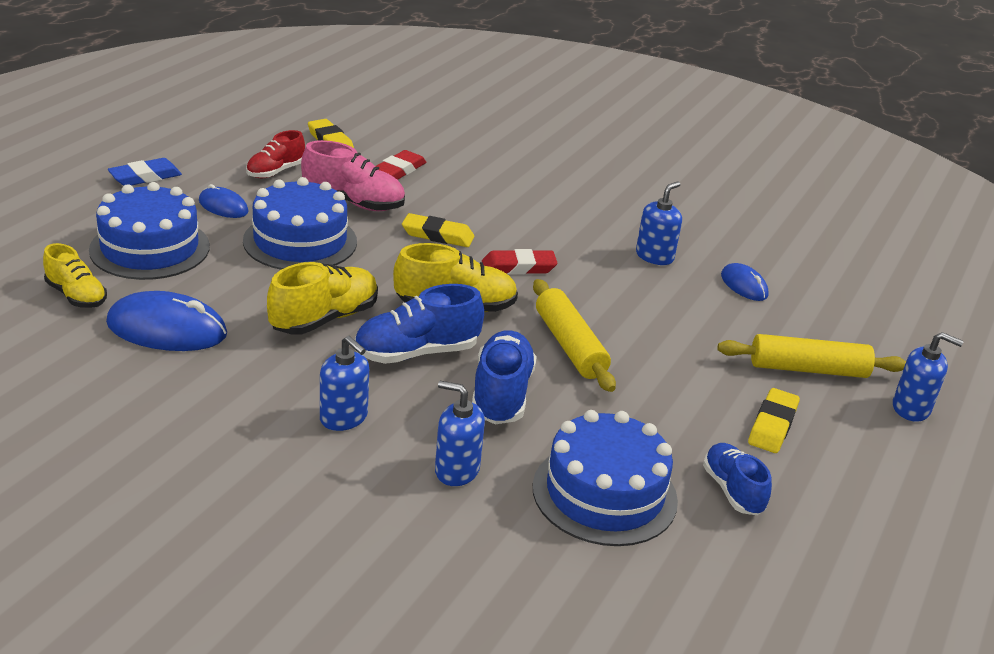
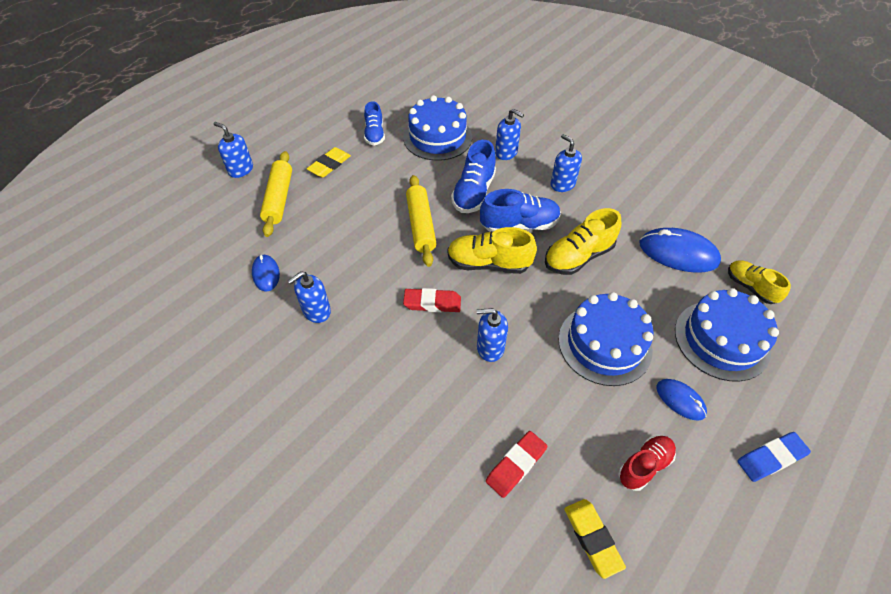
camera: 165 degrees left, 20 degrees up
pink shoe [301,140,405,211] -> none
yellow eraser [402,213,474,247] -> blue soap dispenser [476,308,508,362]
yellow rolling pin [717,334,906,378] -> yellow rolling pin turned 75 degrees clockwise [260,151,292,237]

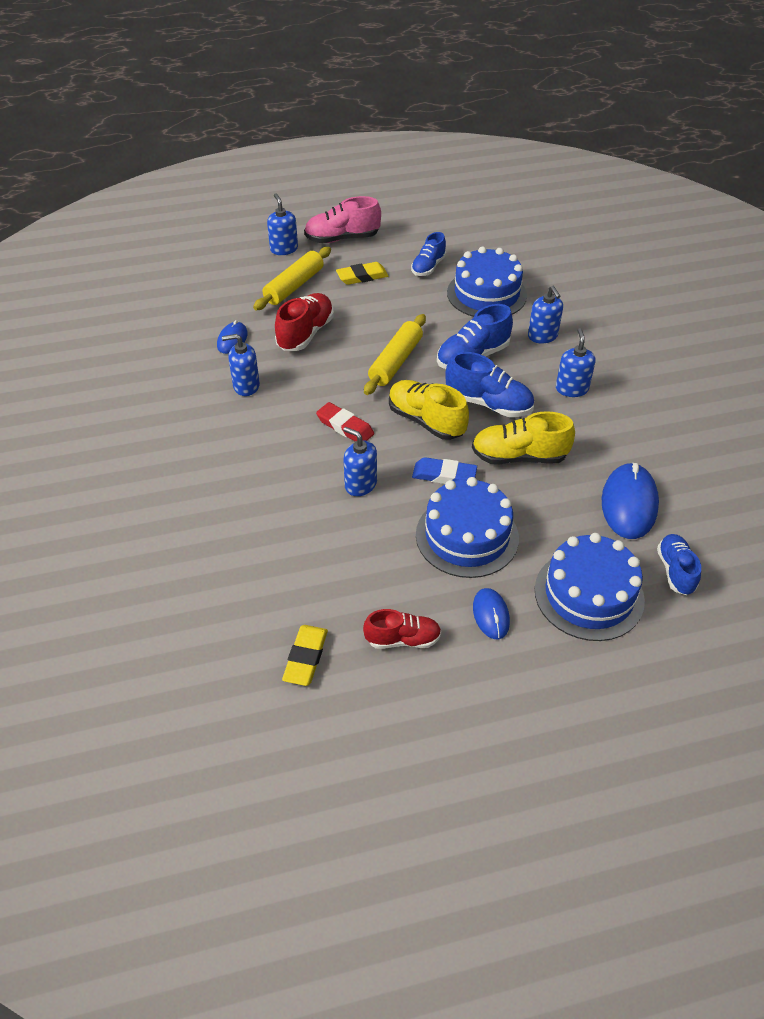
camera: 35 degrees right, 5 degrees down
red eraser [486,431,548,498] -> none
blue mouse [640,228,721,273] -> blue mouse turned 45 degrees clockwise [602,463,659,539]
yellow shoe [728,261,791,304] -> blue shoe [657,534,701,595]
blue eraser [737,432,811,482] -> blue eraser moved to [412,457,477,484]
none -> red shoe [275,293,334,351]
none -> pink shoe [304,196,381,243]

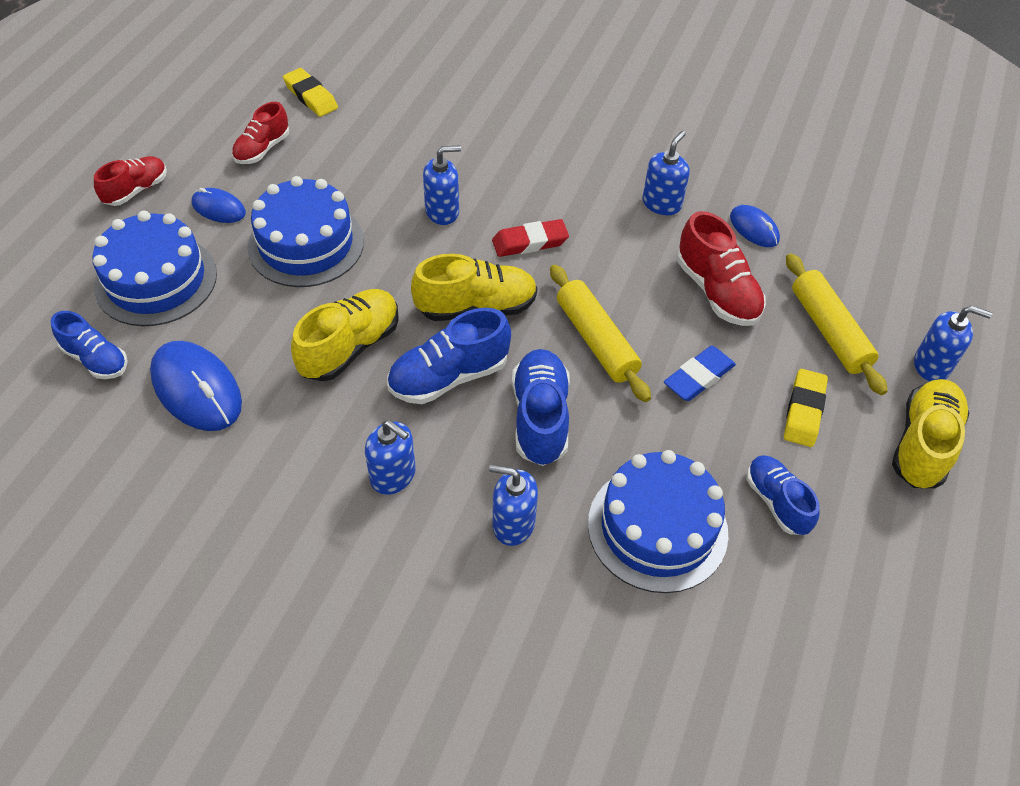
camera: 125 degrees right, 5 degrees up
pink shoe [304,196,381,243] -> yellow shoe [892,379,969,488]
blue eraser [412,457,477,484] -> blue eraser moved to [664,346,736,401]
none -> red shoe [94,156,167,206]

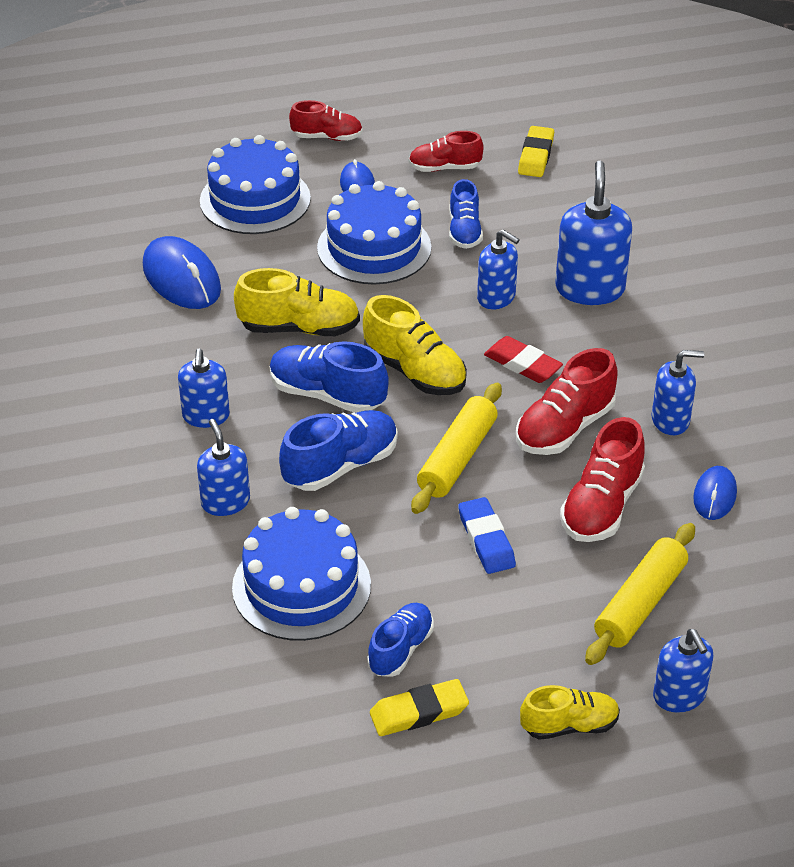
camera: 55 degrees right, 10 degrees down
blue shoe [51,311,128,379] -> blue shoe moved to [449,179,483,249]
blue mouse [150,341,242,431] -> blue mouse turned 45 degrees counterclockwise [143,236,221,309]
blue eraser [664,346,736,401] -> blue eraser turned 60 degrees clockwise [458,497,516,574]
yellow eraser [784,369,828,447] -> yellow eraser moved to [370,679,469,736]
yellow shoe [892,379,969,488] -> yellow shoe [520,685,620,740], size x0.66
none -> red shoe [516,348,618,455]
none -> blue soap dispenser [555,161,632,305]

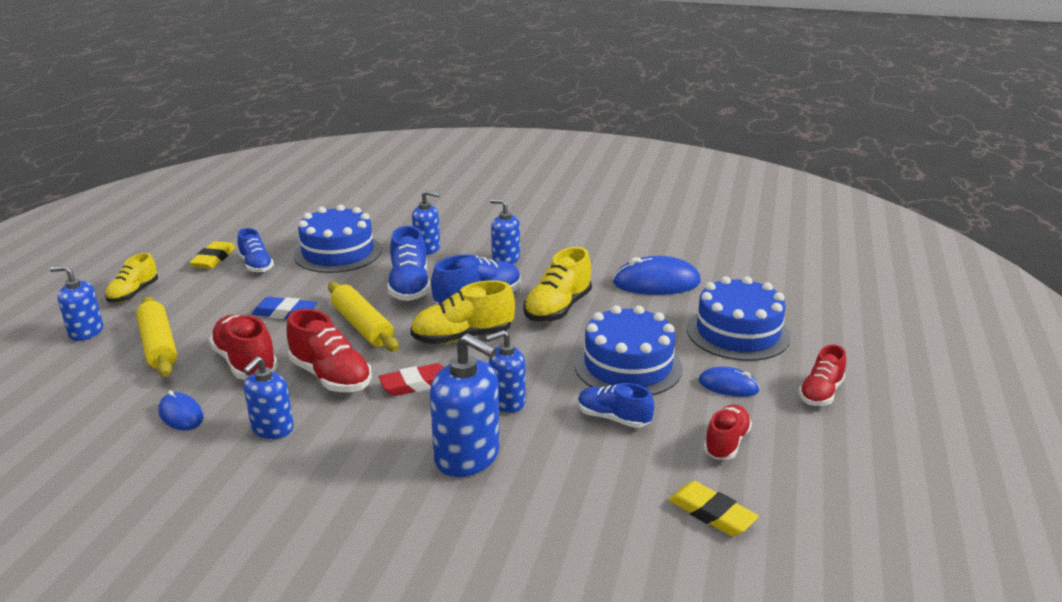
camera: 120 degrees right, 15 degrees down
red shoe [516,348,618,455] -> red shoe turned 150 degrees clockwise [287,309,372,392]

